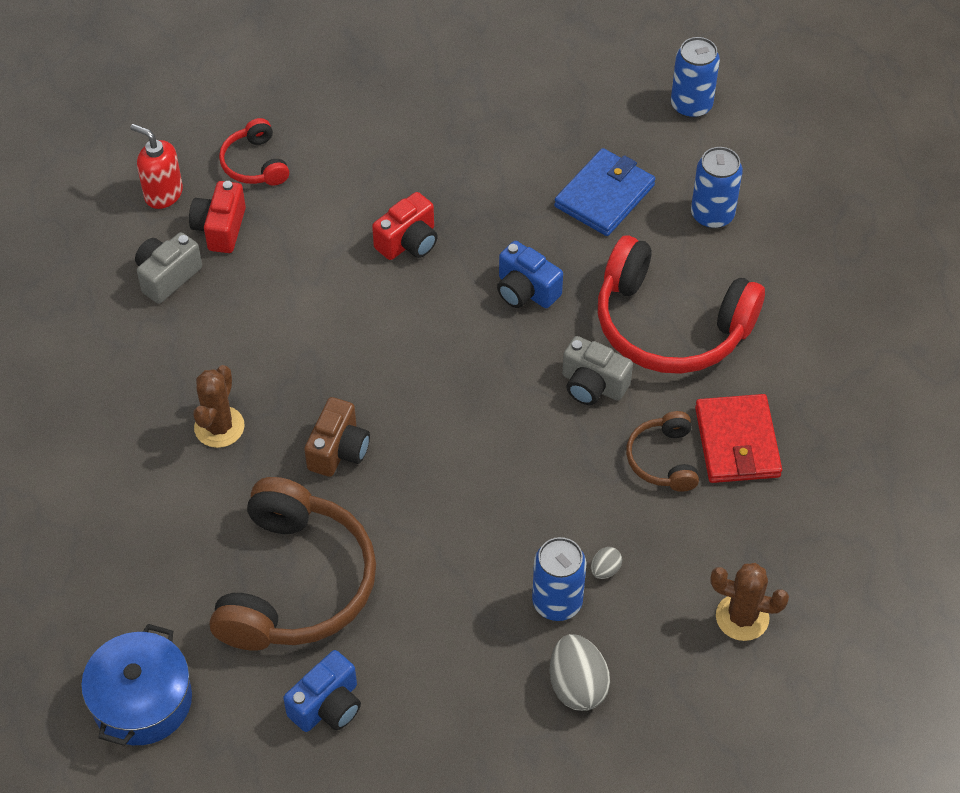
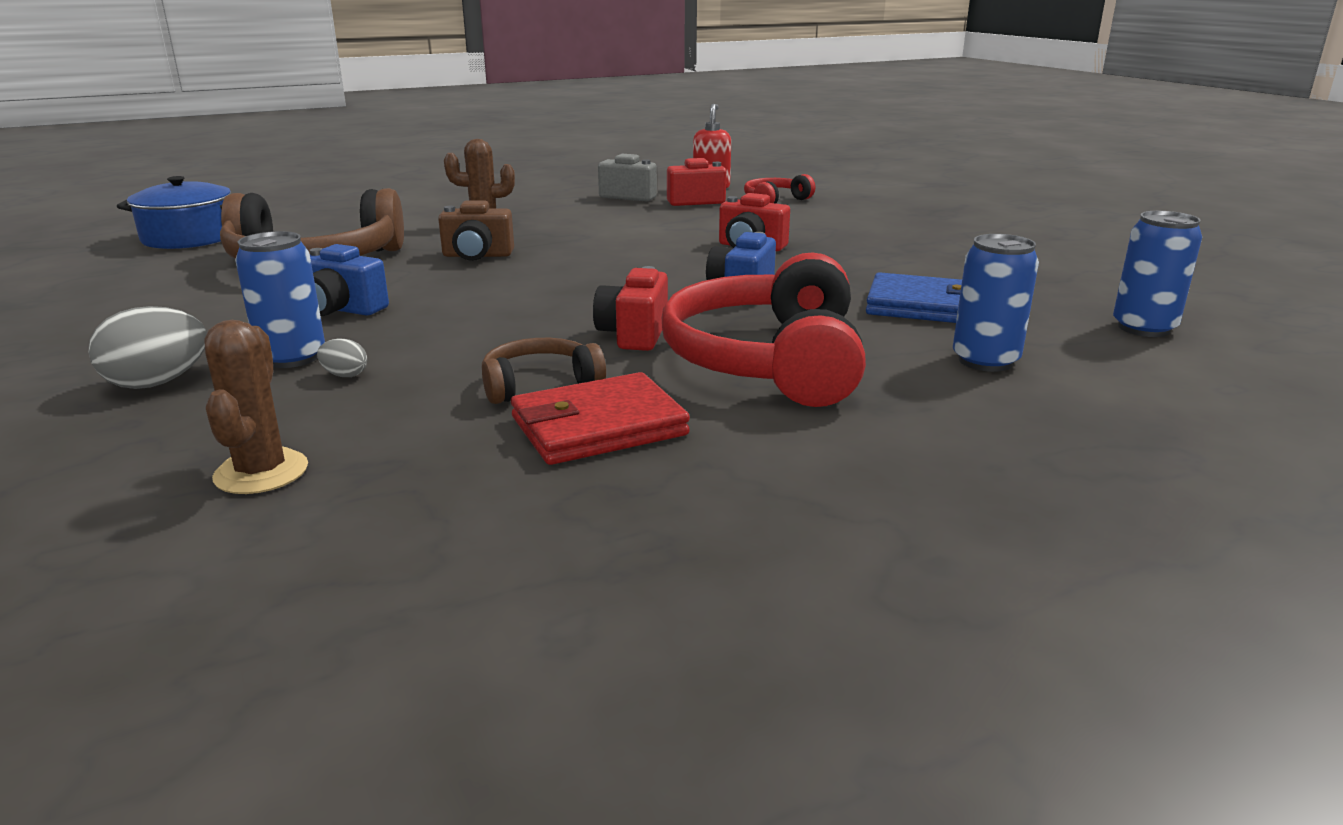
camera: 70 degrees right, 30 degrees down
blue camera [283,650,361,732] -> blue camera moved to [310,244,389,316]
grey camera [562,336,633,405] -> red camera [593,266,668,351]

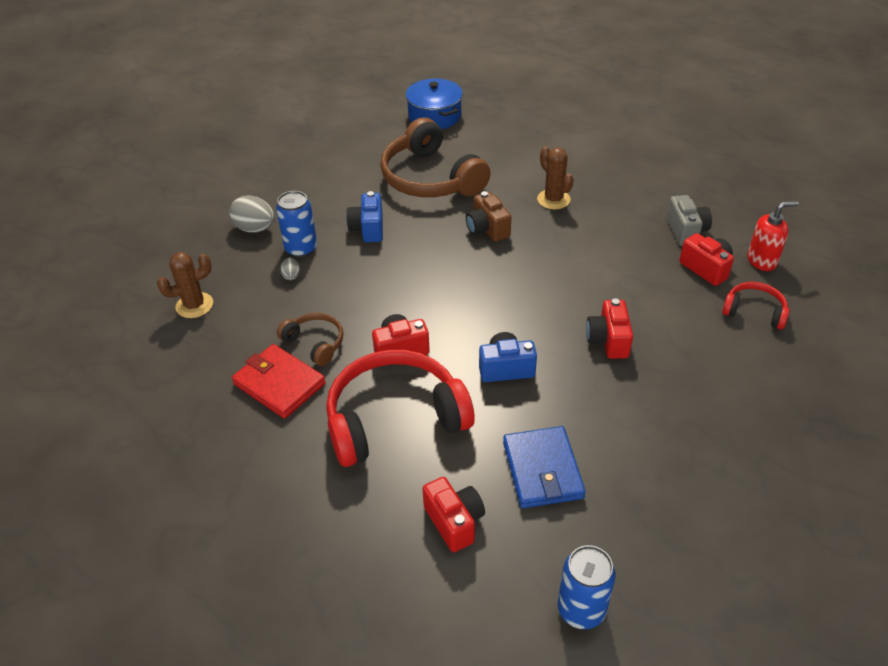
camera: 65 degrees right, 20 degrees up
blue can [953,234,1039,372] -> red camera [422,477,485,552]

